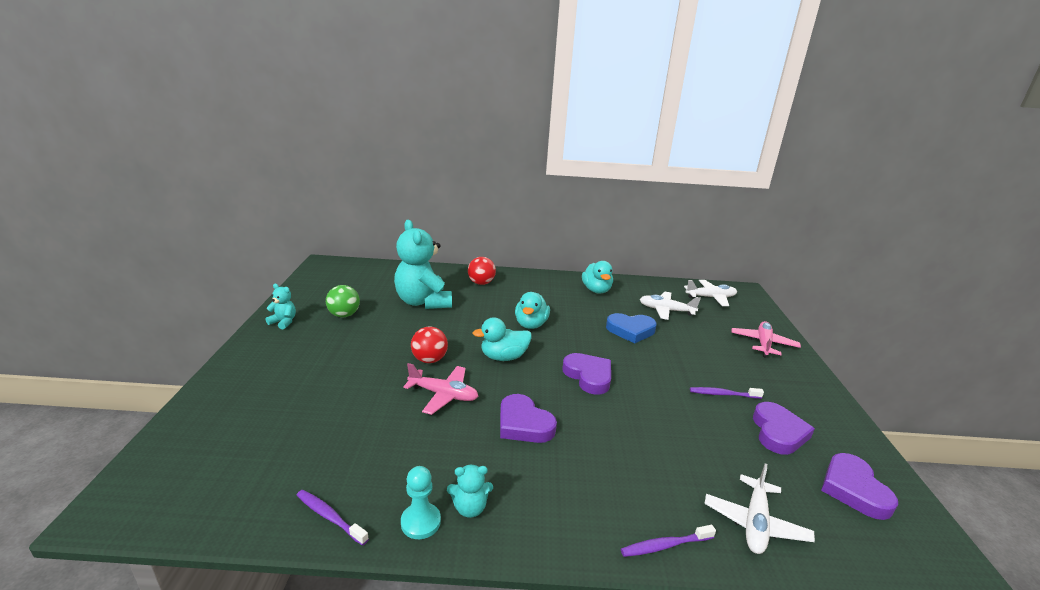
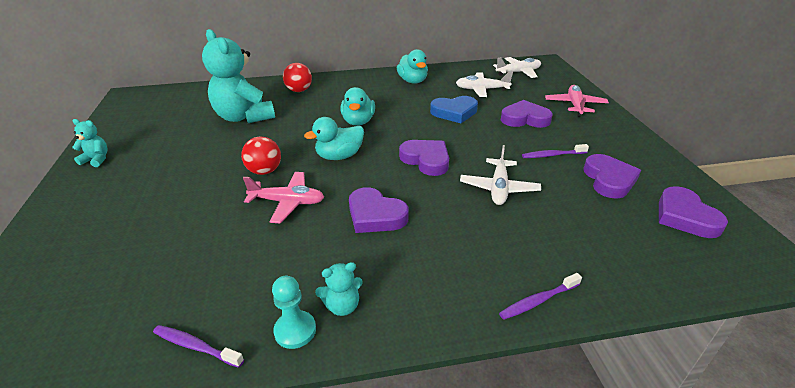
camera: 10 degrees left, 10 degrees up
green ball [326,285,360,317] -> none
white plane [704,464,815,554] -> white plane moved to [460,145,541,205]
none -> purple heart [501,100,553,128]

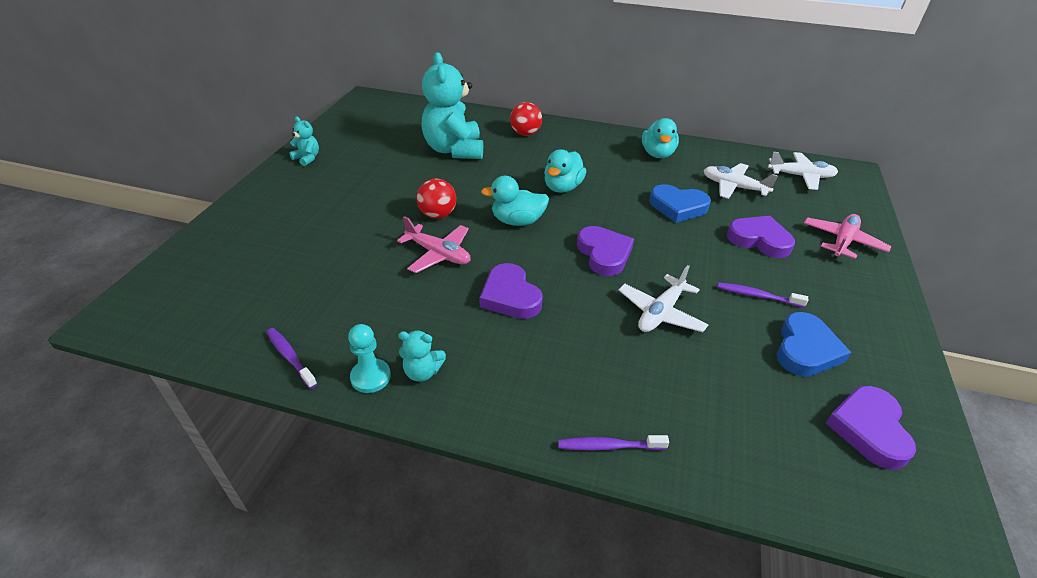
camera: 25 degrees right, 5 degrees up
purple heart [583,154,641,199] -> blue heart [777,312,852,376]

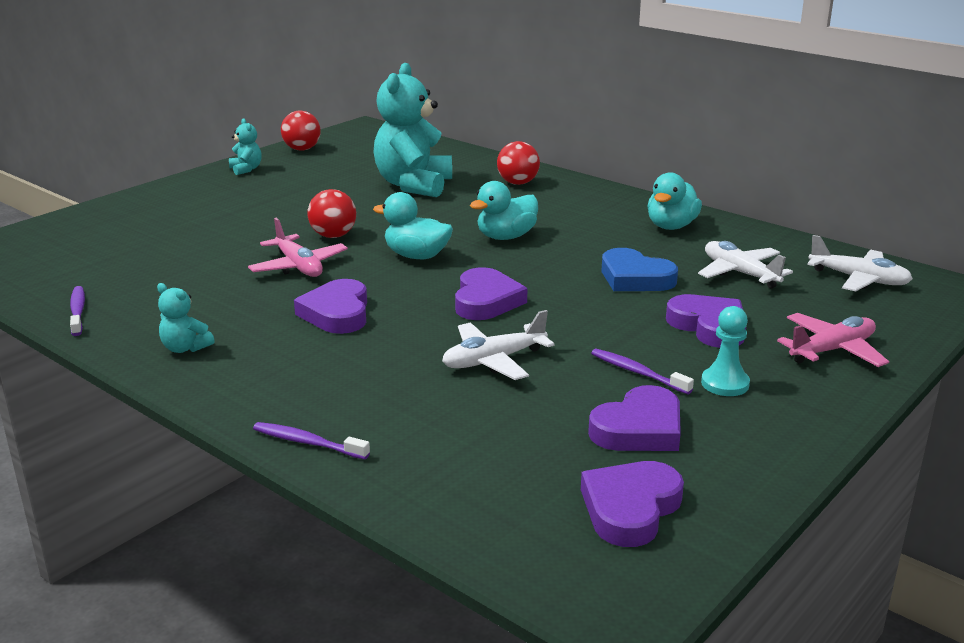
camera: 25 degrees right, 15 degrees down
turquoise pawn [348,324,391,393] -> turquoise pawn moved to [701,306,750,396]
blue heart [777,312,852,376] -> purple heart [588,385,681,451]
none -> red ball [281,110,321,151]

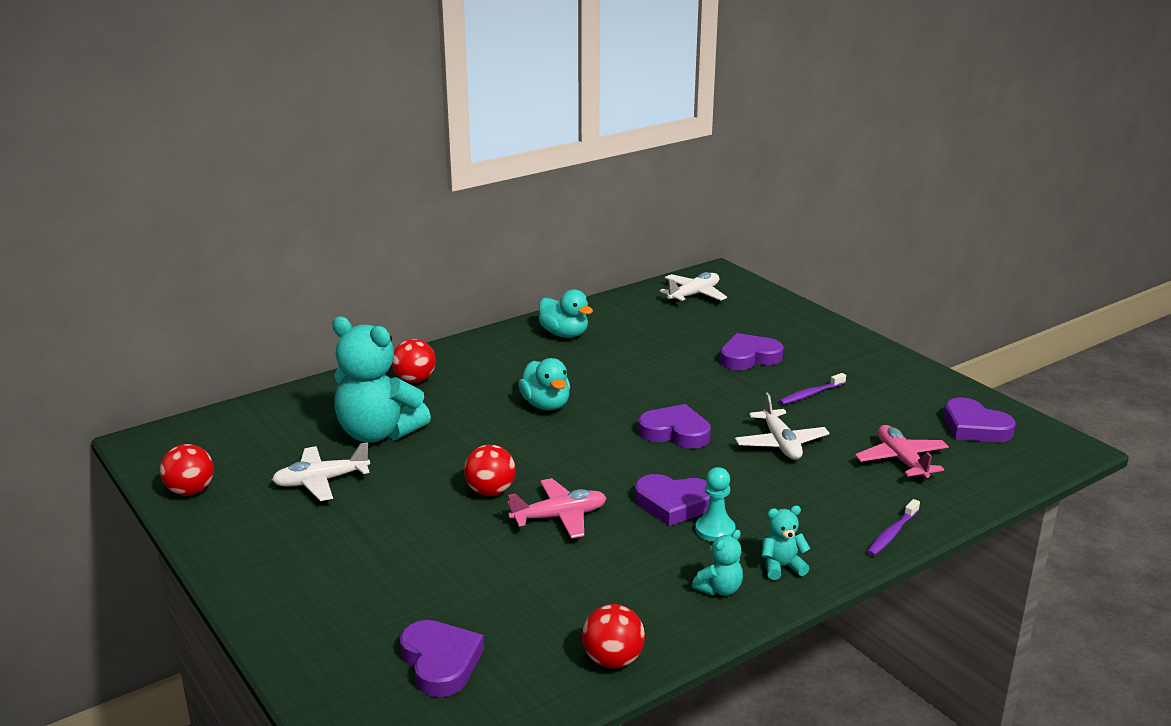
camera: 75 degrees left, 0 degrees up
purple toothbrush [70,286,85,336] -> red ball [582,604,645,669]
turquoise teddy bear [229,118,262,175] -> turquoise teddy bear moved to [762,506,810,580]
turquoise duck [373,192,453,259] -> none
purple heart [588,385,681,451] -> purple heart moved to [400,620,484,697]
blue heart [602,248,678,291] -> none
white plane [698,241,793,289] -> white plane moved to [272,442,370,501]
turquoise pawn [701,306,750,396] -> turquoise pawn moved to [695,467,736,542]
pink plane [777,313,889,367] -> pink plane moved to [855,425,949,482]

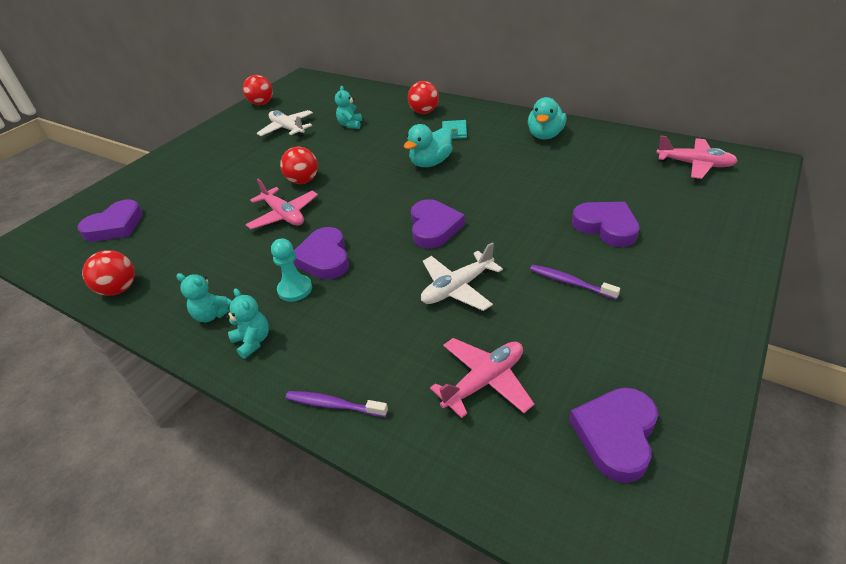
camera: 70 degrees right, 15 degrees up
turquoise teddy bear [332,317,431,443] -> turquoise teddy bear [335,86,362,129], size x0.44
white plane [660,272,727,304] -> pink plane [656,135,738,179]
none -> turquoise wallet [442,120,467,139]

